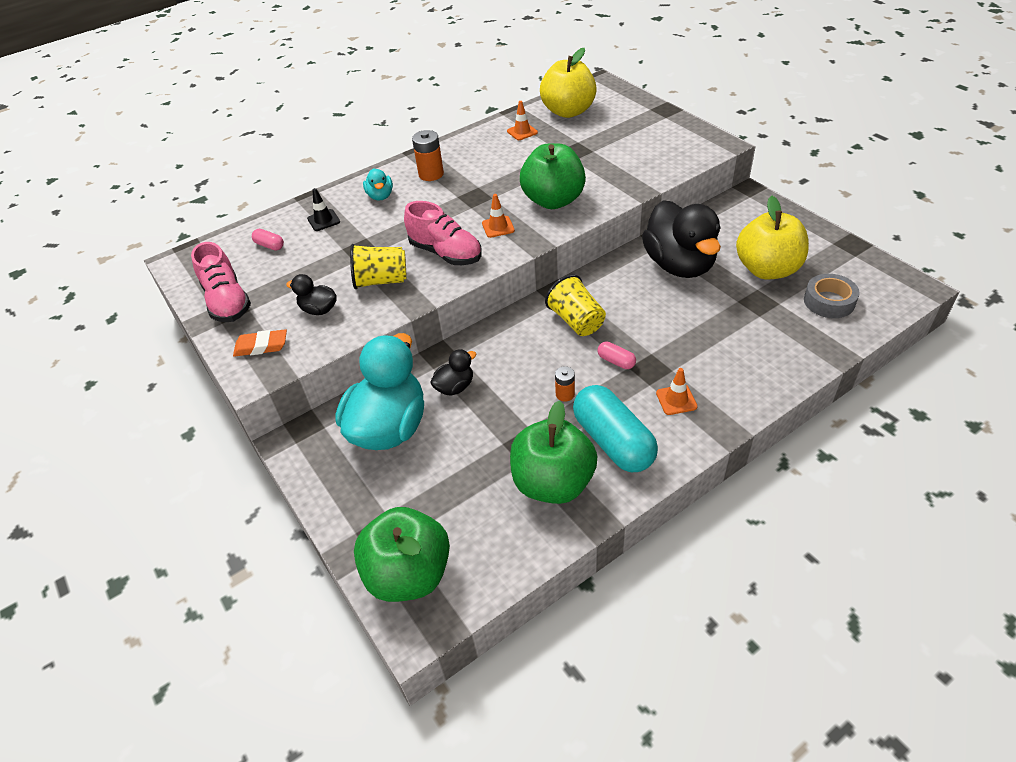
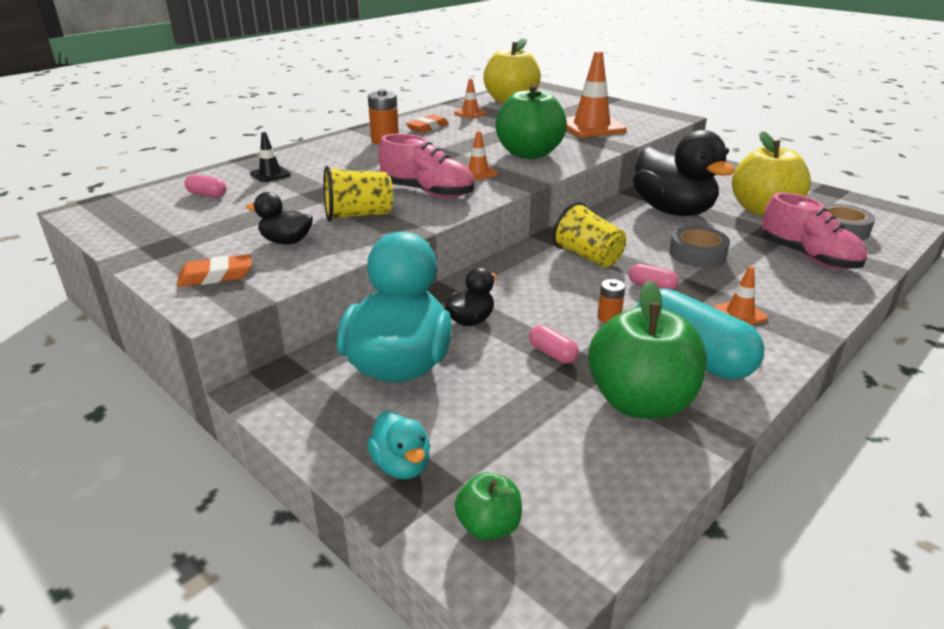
camera: 15 degrees left, 15 degrees down
pink shoe [191,242,251,322] -> pink shoe moved to [762,192,867,269]
green apple [354,507,450,602] -> green apple [455,472,522,540], size x0.48
turquoise duck [363,168,393,201] -> turquoise duck moved to [367,411,430,480]
none -> orange eraser [406,115,449,133]
none -> pink capsule [529,325,579,364]
none -> orange traffic cone [566,51,627,137]
none -> grey tape [669,226,730,268]

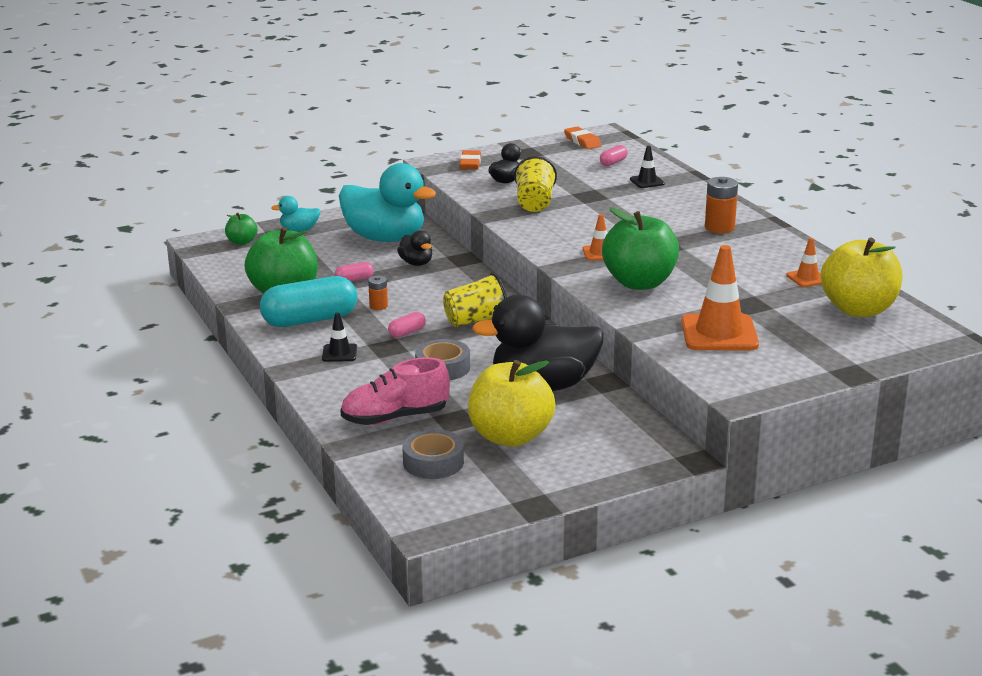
camera: 110 degrees right, 5 degrees down
pink shoe [378,134,475,198] -> none
orange eraser [406,115,449,133] -> orange eraser moved to [564,126,602,149]
orange traffic cone [713,266,768,325] -> black traffic cone [322,312,357,362]

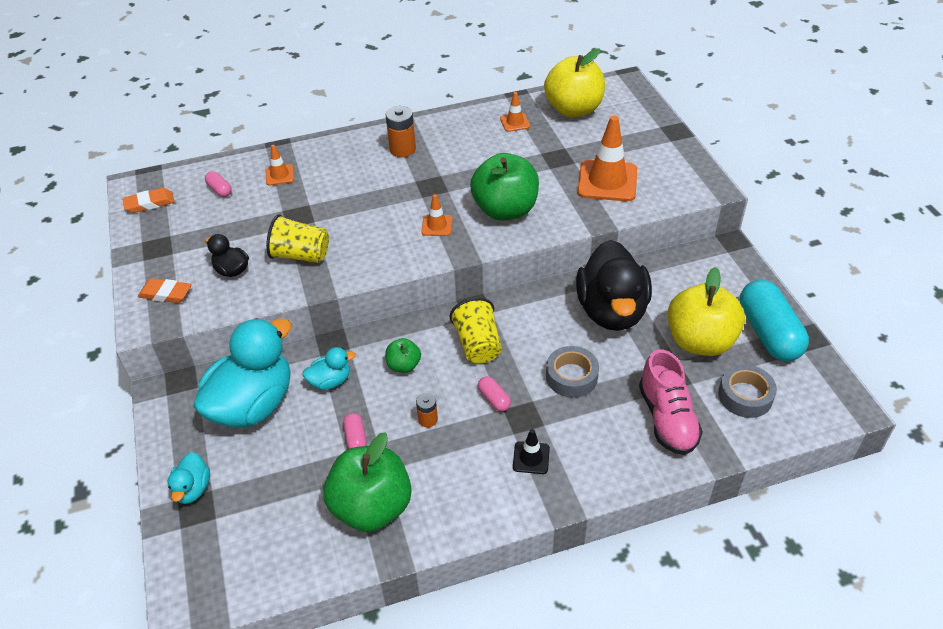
camera: 80 degrees left, 20 degrees up
green apple [225,213,257,245] -> green apple moved to [385,338,421,373]
turquoise capsule [260,276,357,327] -> turquoise capsule moved to [740,280,809,361]
black duck [397,230,432,266] -> turquoise duck [303,347,356,390]
black traffic cone [630,146,665,188] -> orange traffic cone [266,145,294,186]

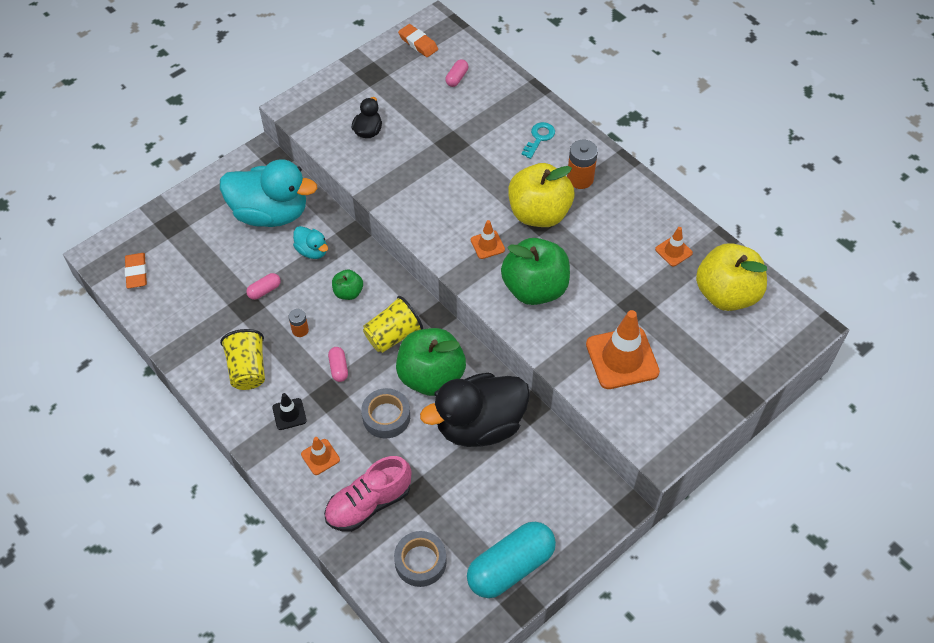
camera: 65 degrees right, 10 degrees up
orange eraser [138,278,192,303] -> orange eraser moved to [125,253,147,289]
turquoise duck [167,452,210,504] -> none
orange traffic cone [266,145,294,186] -> orange traffic cone moved to [301,437,340,475]
yellow cup [266,214,329,263] -> yellow cup moved to [220,329,265,390]
green apple [323,432,412,532] -> green apple moved to [396,328,466,396]
pink capsule [478,376,511,411] -> pink capsule turned 45 degrees counterclockwise [328,347,348,382]
yellow apple [668,267,745,356] -> yellow apple moved to [508,163,574,227]
none -> turquoise key [522,122,555,159]

